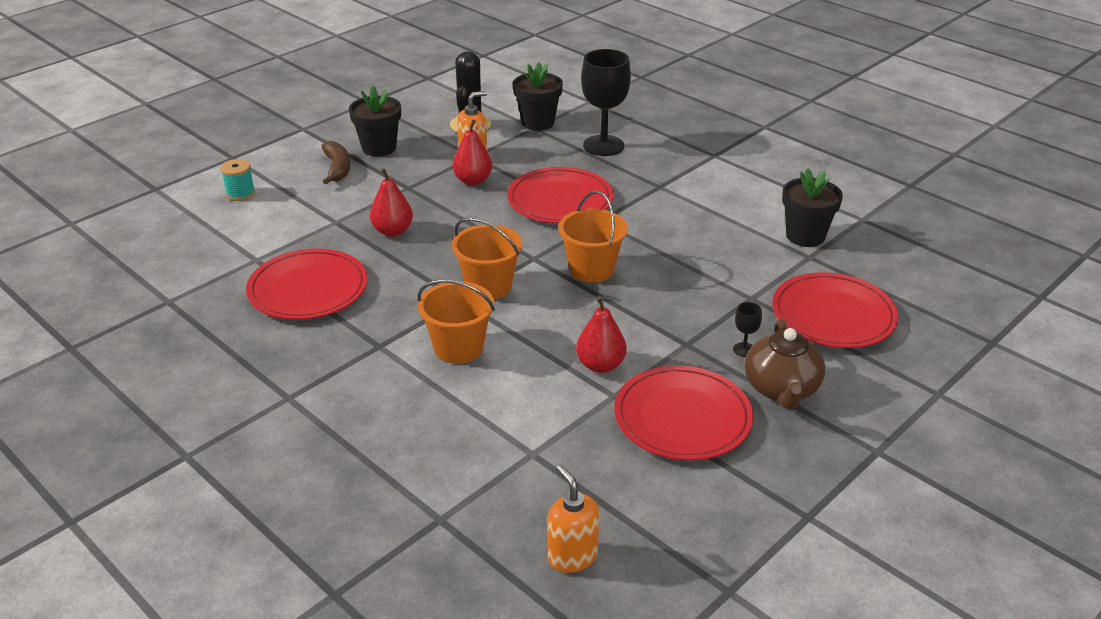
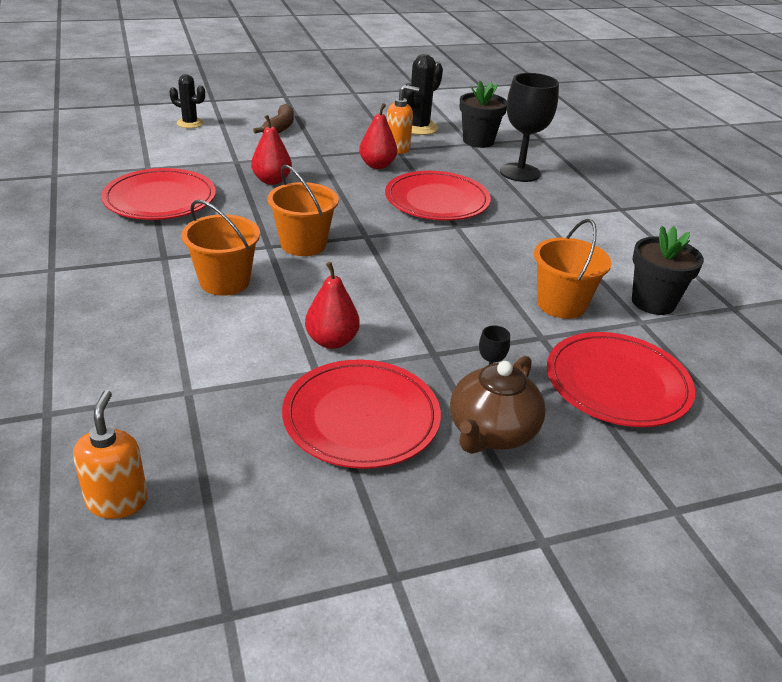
camera: 25 degrees right, 0 degrees up
turquoise spool [220,159,255,201] -> black cactus [169,74,205,128]
black flower pot [349,86,401,156] -> none
orange bucket [559,191,628,283] -> orange bucket moved to [534,219,612,319]

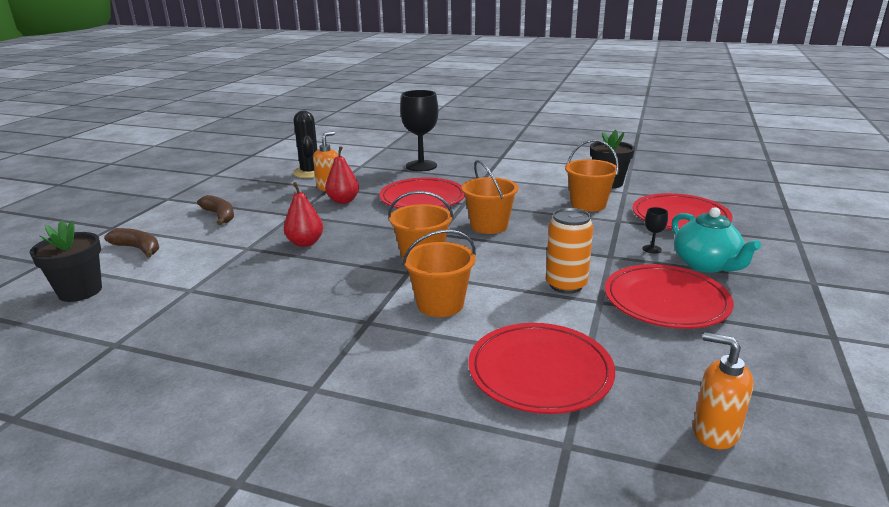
camera: 50 degrees left, 10 degrees down
red plate [101,168,216,220] -> red plate moved to [468,323,615,414]
black cactus [169,74,205,128] -> brown banana [104,228,159,258]
red pear [305,262,360,349] -> orange can [546,208,593,294]
brown teapot [450,356,546,454] -> turquoise teapot [672,207,761,273]
black flower pot [459,81,507,148] -> black flower pot moved to [30,220,102,302]
none -> orange bucket [461,160,518,234]

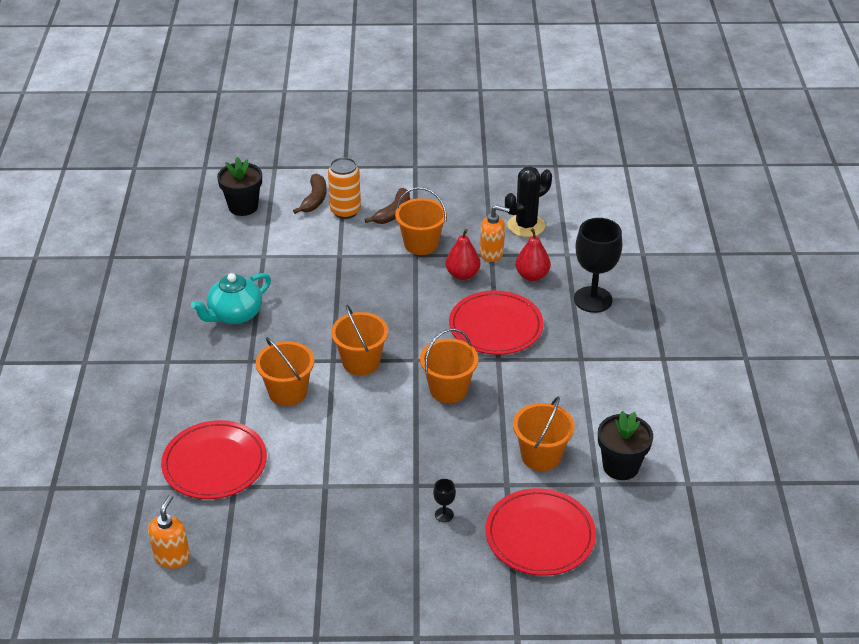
camera: 70 degrees right, 15 degrees up
red pear [284,182,323,247] -> red pear moved to [516,228,551,281]
orange can [546,208,593,294] -> orange can moved to [328,157,361,219]
red plate [605,264,734,329] -> none
turquoise teapot [672,207,761,273] -> turquoise teapot moved to [191,273,271,324]
none -> orange bucket [395,187,447,255]

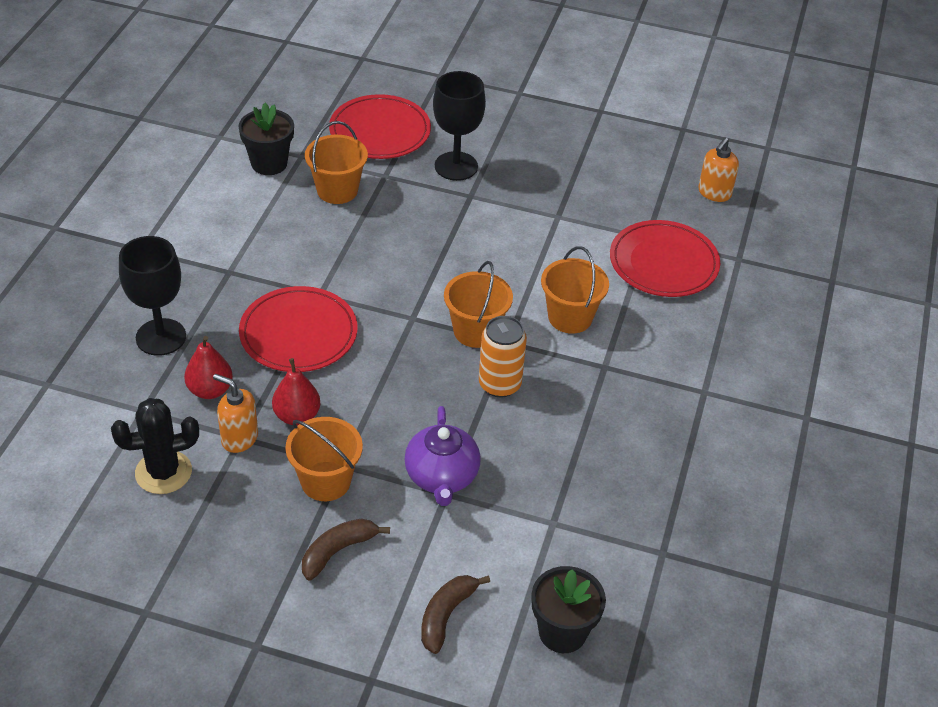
camera: 165 degrees left, 5 degrees up
turquoise teapot [191,273,271,324] -> none
orange can [328,157,361,219] -> orange can moved to [479,316,527,397]
orange bucket [420,328,478,403] -> none
black goblet [433,479,456,522] -> black goblet [433,71,486,181], size x2.39
none -> purple teapot [404,406,481,506]

